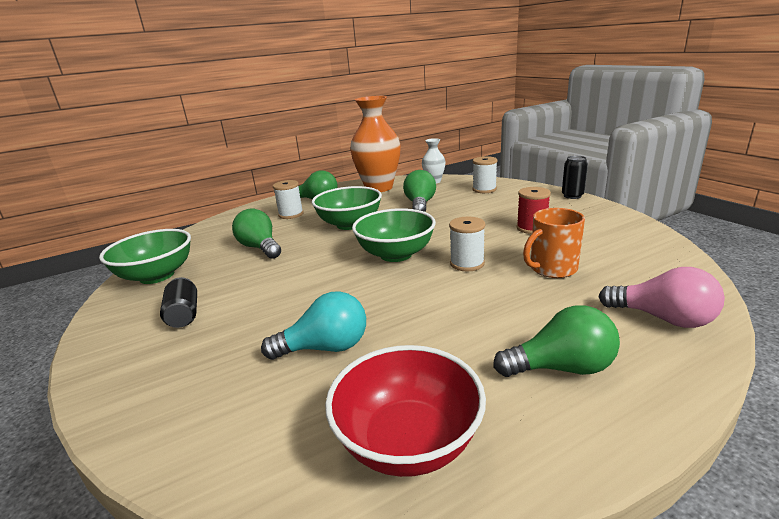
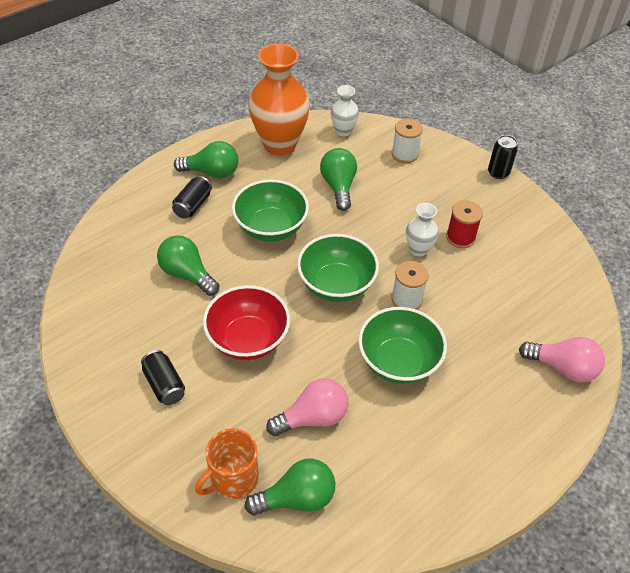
camera: 15 degrees left, 25 degrees up
green bowl [99,229,191,284] -> green bowl moved to [358,307,447,384]
turquoise light bulb [261,291,366,360] -> pink light bulb [266,378,348,436]
white spool [273,180,304,219] -> black can [172,176,212,219]
red bowl [325,345,486,477] -> red bowl moved to [203,285,290,360]
green light bulb [493,305,620,377] -> green light bulb moved to [245,459,336,515]
orange mug [523,208,585,278] -> orange mug moved to [195,428,259,499]
none -> white vase [406,203,439,257]

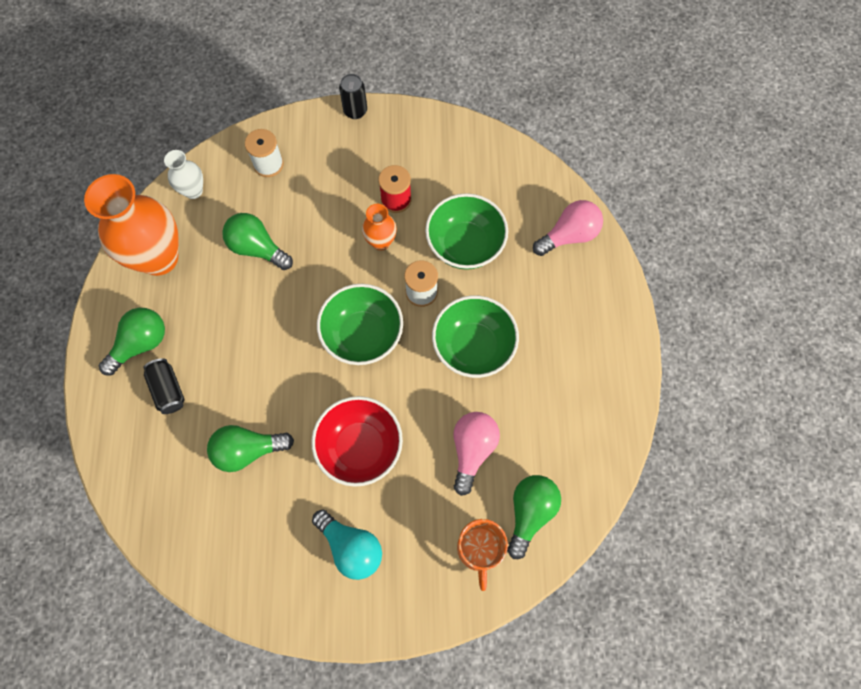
camera: 50 degrees left, 20 degrees up
black can [141,350,185,405] -> turquoise light bulb [312,510,382,580]
green bowl [232,179,309,242] -> green bowl moved to [425,193,508,270]
white vase [406,203,439,257] -> orange vase [362,204,397,251]

